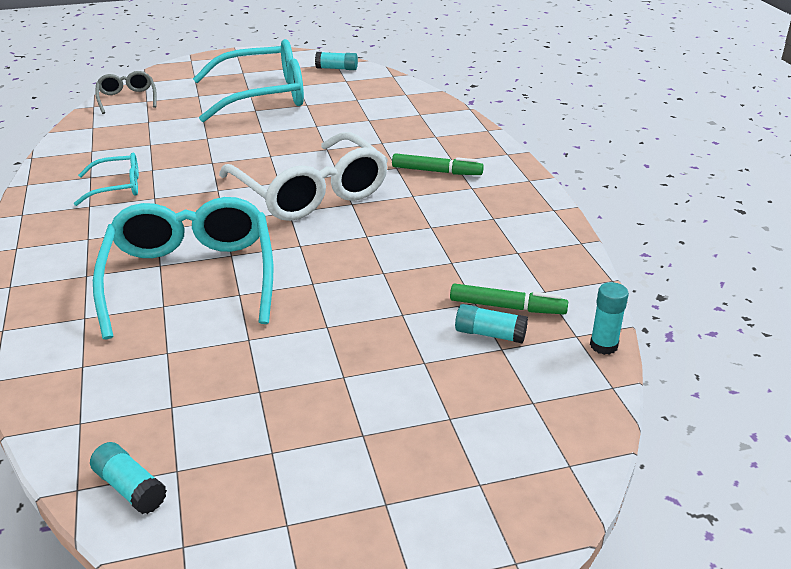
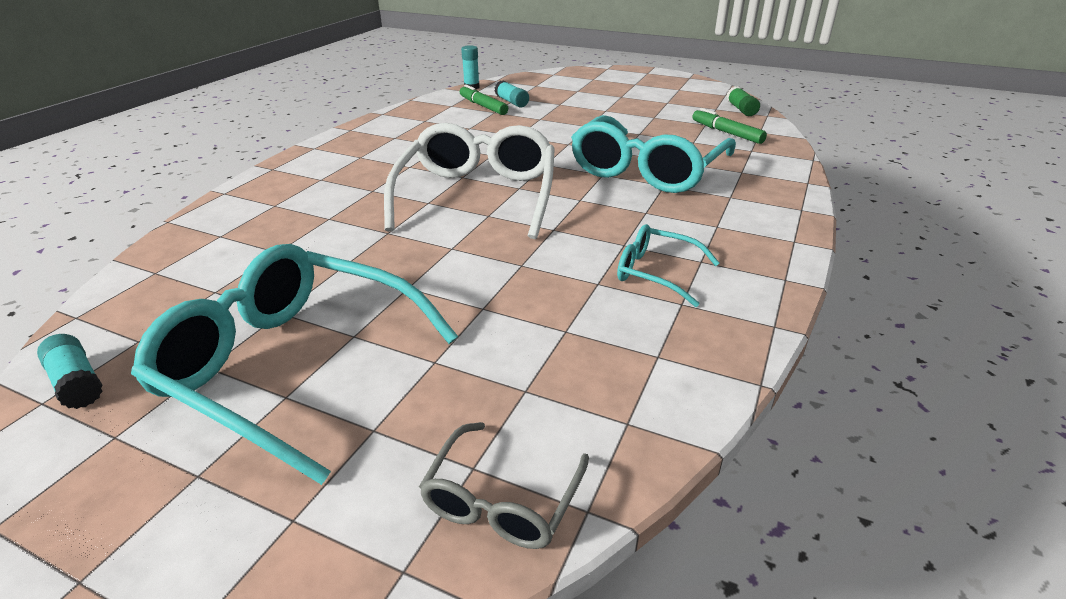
camera: 140 degrees left, 0 degrees up
turquoise glue stick [90,442,167,514] -> green glue stick [726,86,760,116]
green marker [392,153,484,175] -> green marker moved to [692,108,767,144]

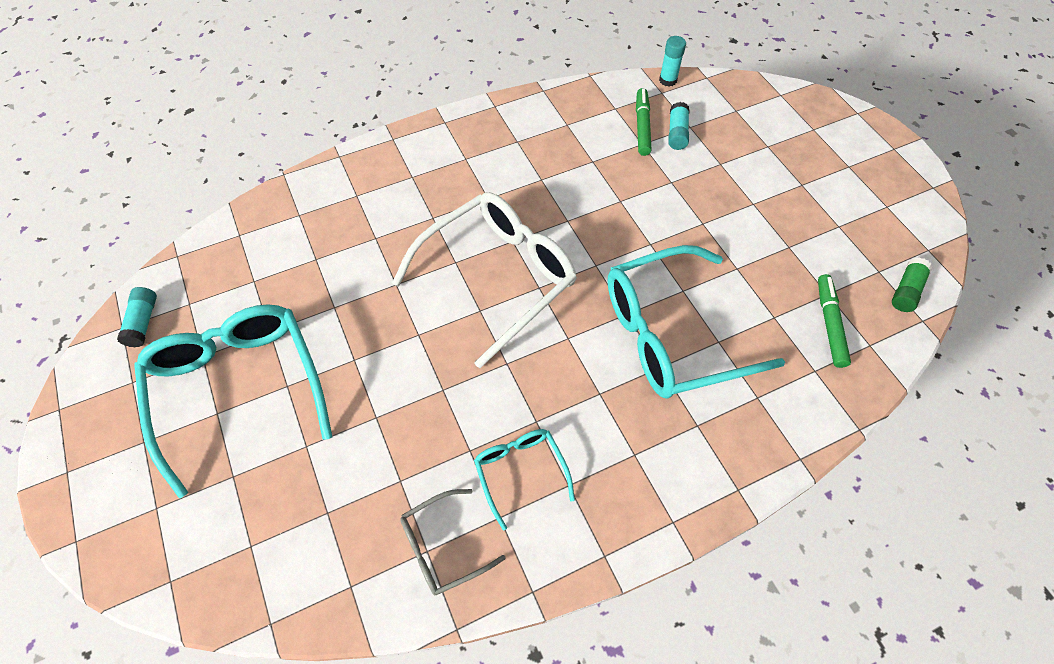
camera: 40 degrees right, 25 degrees up
grey glasses [419,422,589,549] -> grey glasses moved to [400,489,506,595]

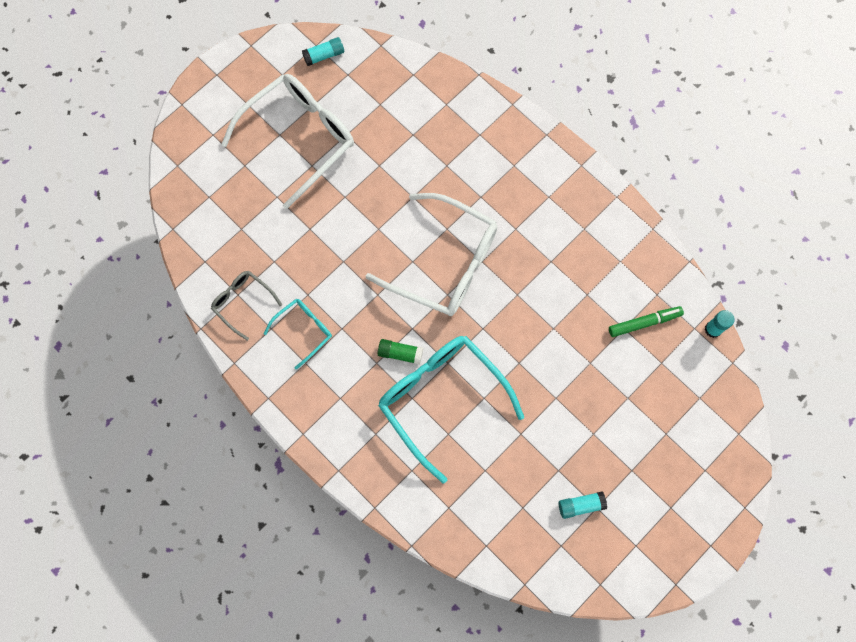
camera: 70 degrees right, 15 degrees up
turquoise glasses [134,304,332,498] -> white glasses [221,74,354,209]
turquoise glue stick [668,102,689,150] -> turquoise glue stick moved to [559,491,607,519]
green marker [818,274,851,368] -> none
green glue stick [892,257,933,312] -> green glue stick moved to [377,339,423,365]

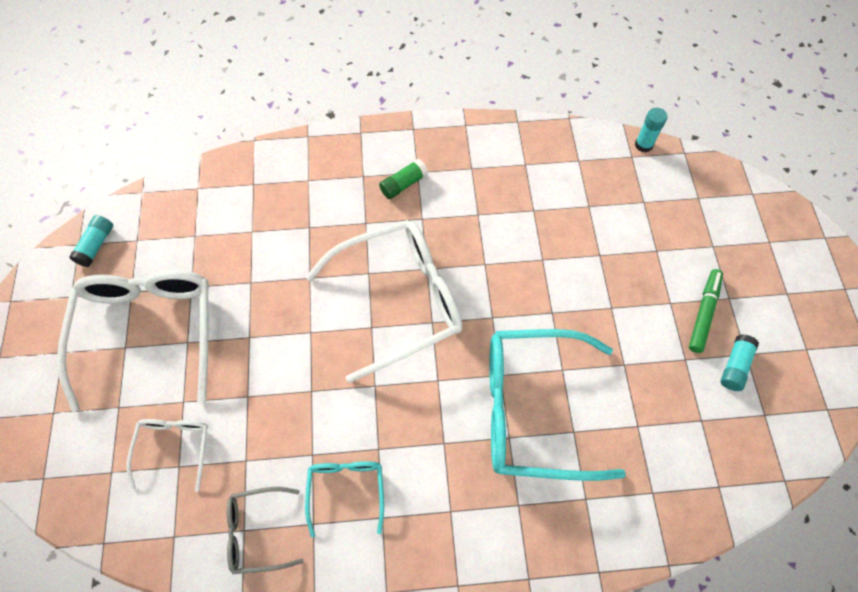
camera: 50 degrees left, 10 degrees down
green glue stick [377,339,423,365] -> green glue stick moved to [379,159,428,199]
green marker [609,306,684,337] -> green marker moved to [689,269,723,353]
none -> white glasses [127,419,208,492]

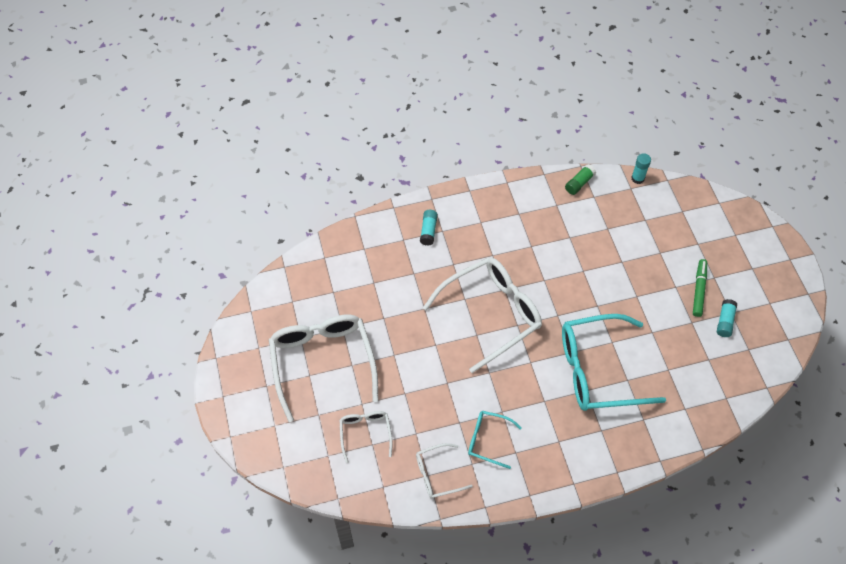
camera: 10 degrees left, 5 degrees down
turquoise glue stick [69,215,113,267] -> turquoise glue stick moved to [420,210,438,246]
grey glasses [227,487,304,574] -> white glasses [416,443,473,499]
turquoise glasses [305,461,384,538] -> turquoise glasses turned 60 degrees counterclockwise [468,411,522,469]
green glue stick [379,159,428,199] -> green glue stick moved to [565,164,596,195]

